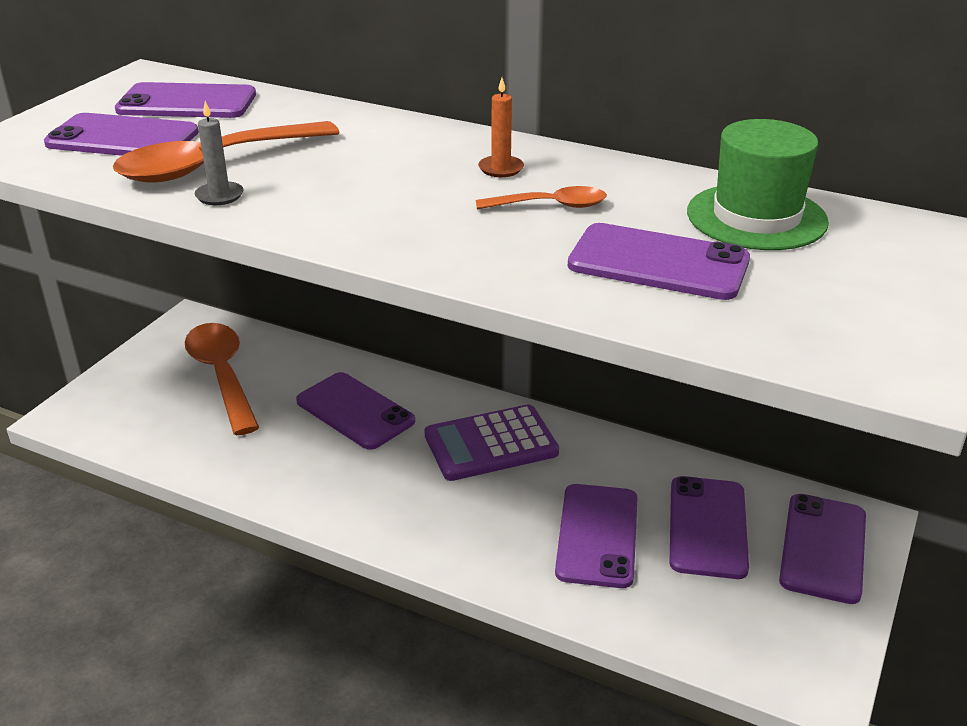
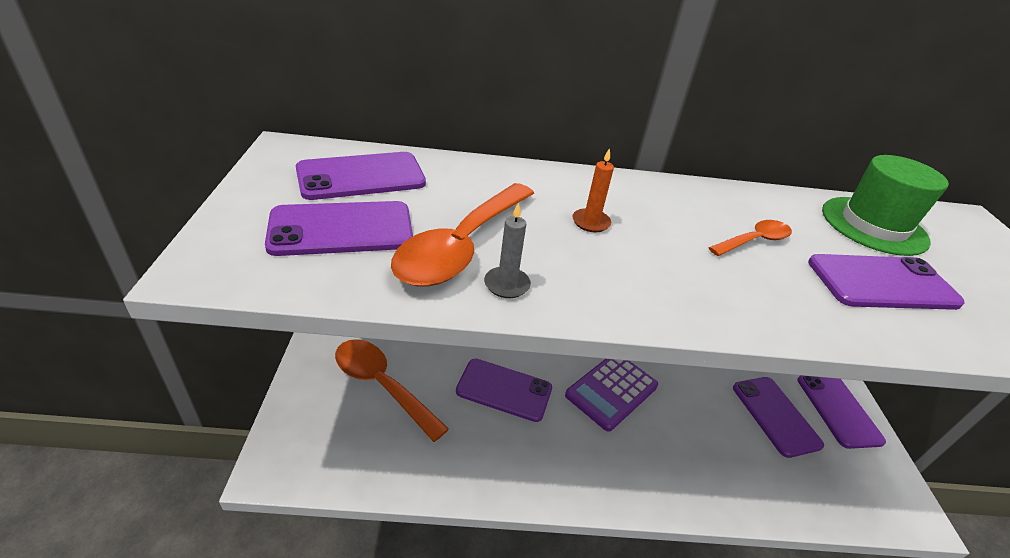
camera: 30 degrees left, 5 degrees up
orange candle [478,78,524,177] -> orange candle moved to [572,148,614,233]
purple phone [555,484,638,588] -> none

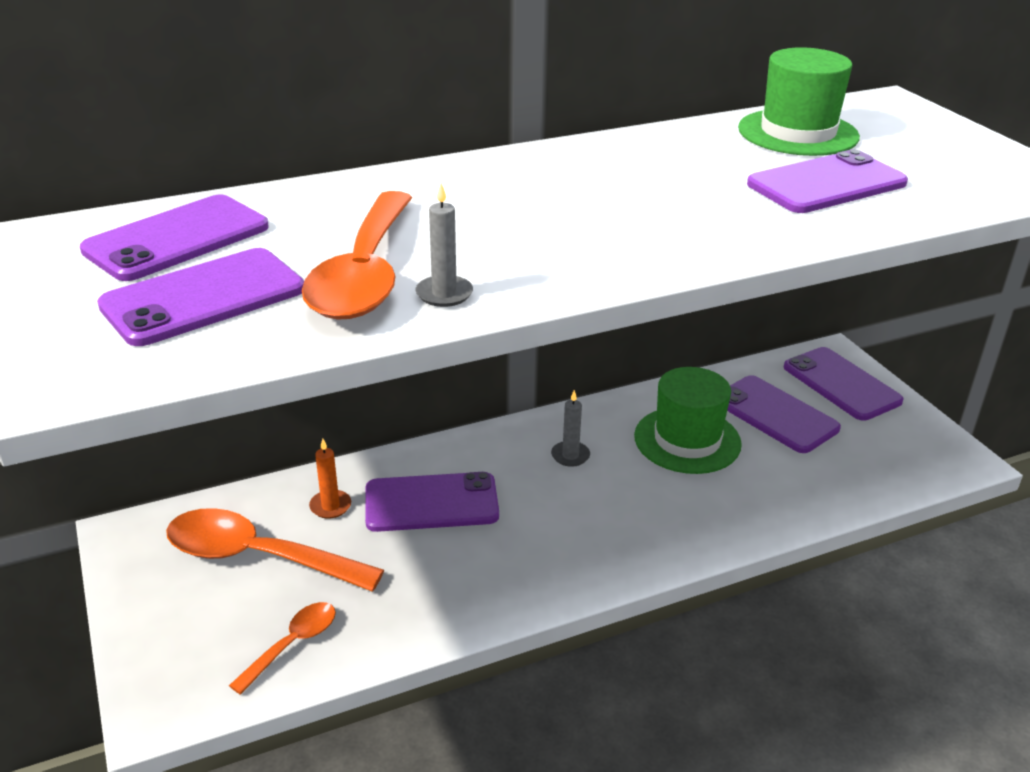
camera: 20 degrees left, 5 degrees down
purple calculator [565,359,658,432] -> grey candle [551,390,590,467]
orange candle [572,148,614,233] -> orange candle moved to [309,439,351,519]
orange spoon [708,220,792,256] -> orange spoon moved to [229,602,336,695]
none -> green hat [634,367,742,474]

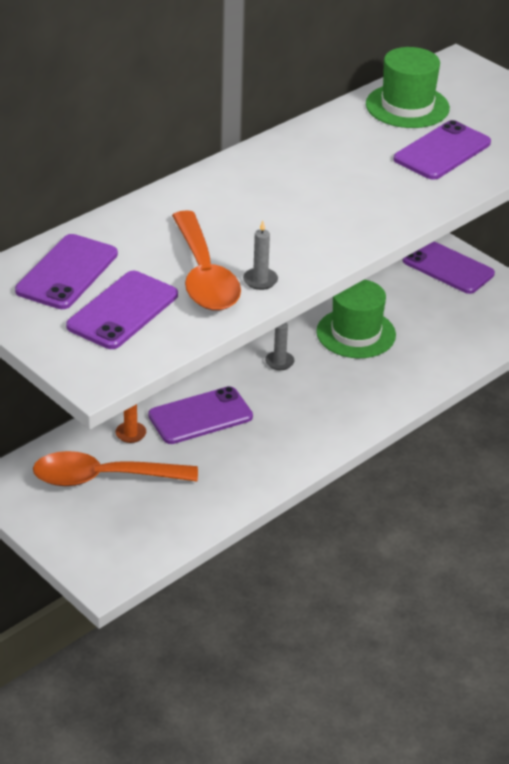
camera: 20 degrees left, 5 degrees up
orange spoon [229,602,336,695] -> none
purple phone [727,375,841,453] -> none

